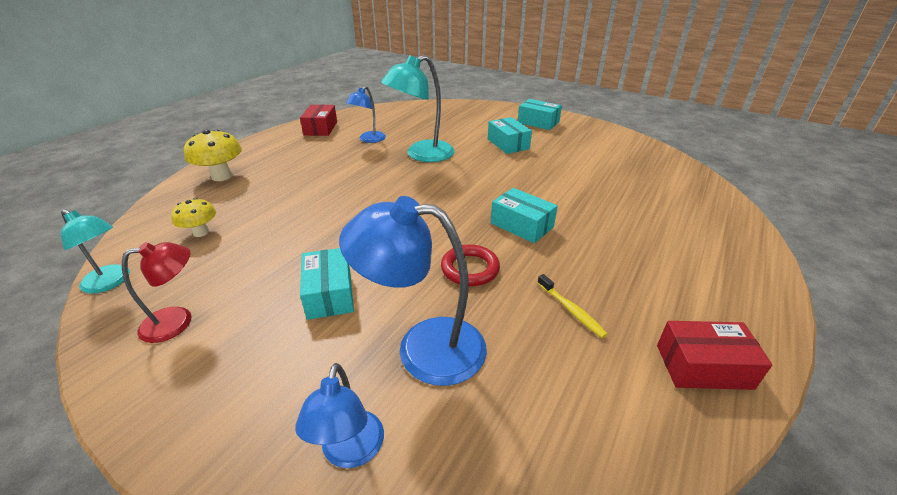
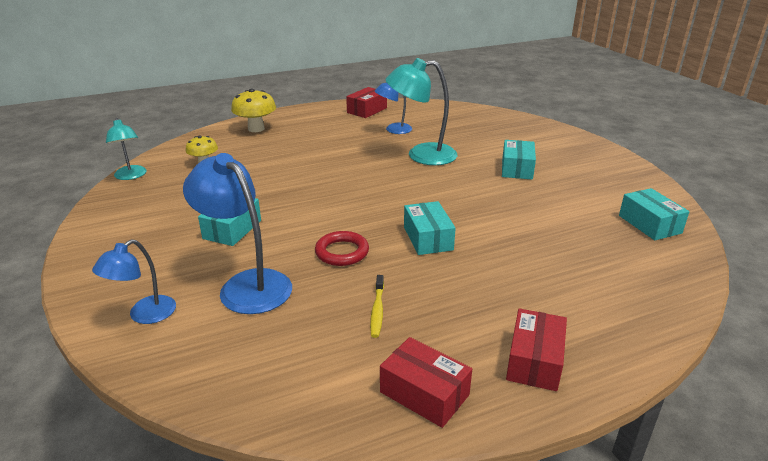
camera: 35 degrees right, 5 degrees down
red lamp [122,242,192,343] -> none
turquoise box [518,99,562,130] -> turquoise box moved to [619,188,690,240]
none -> red box [506,308,567,391]

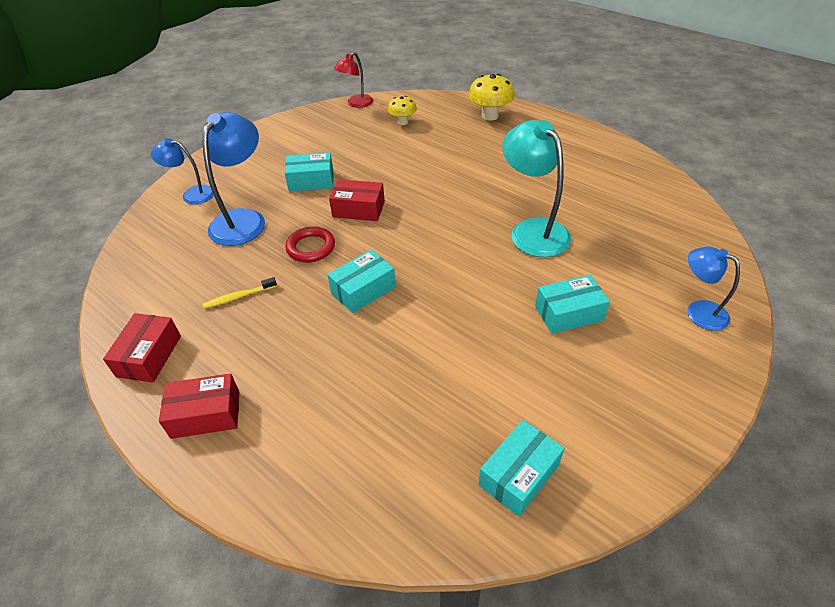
camera: 65 degrees right, 15 degrees up
turquoise lamp [106,118,146,180] -> red lamp [334,52,373,108]
red box [346,87,387,118] -> red box moved to [329,179,385,221]
blue lamp [374,83,412,134] -> blue lamp moved to [687,247,740,331]

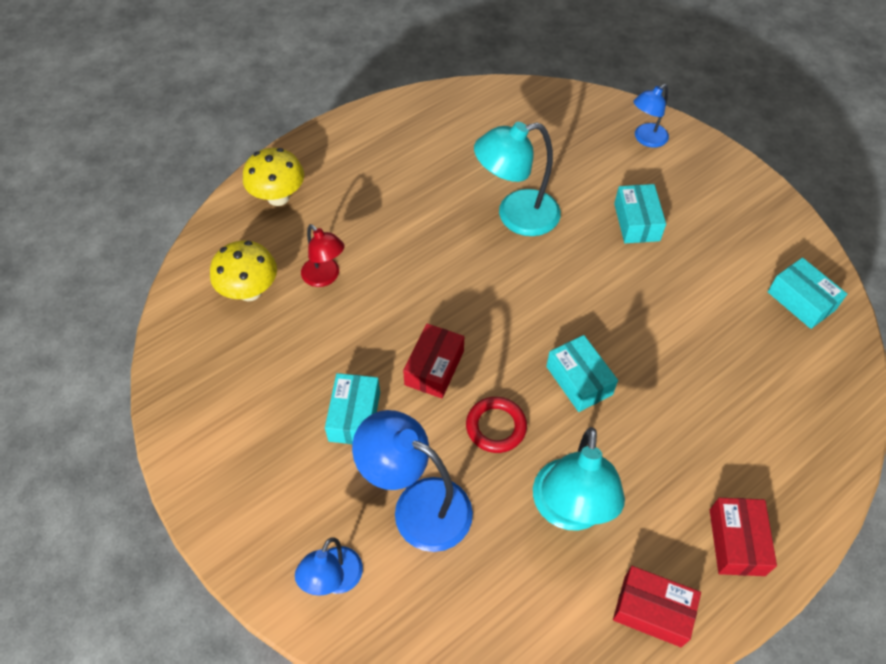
camera: 80 degrees left, 10 degrees up
yellow toothbrush [203,277,277,309] -> turquoise lamp [533,427,625,531]
red lamp [334,52,373,108] -> red lamp moved to [301,224,345,287]
yellow mushroom [388,96,417,125] -> yellow mushroom [210,241,277,301], size x1.58

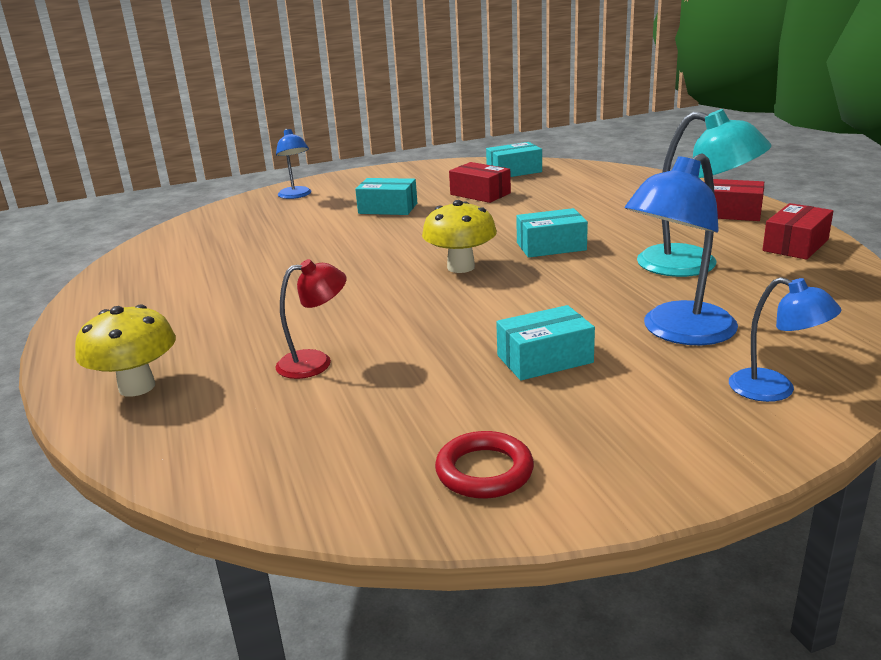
camera: 70 degrees left, 30 degrees down
yellow mushroom [210,241,277,301] -> yellow mushroom moved to [422,200,497,273]
turquoise box [325,373,380,444] -> turquoise box turned 45 degrees counterclockwise [496,305,595,380]
red box [403,324,464,398] -> red box moved to [449,162,511,203]
red ring [466,397,527,453] -> red ring moved to [435,431,534,499]
turquoise lamp [474,122,561,236] -> none

